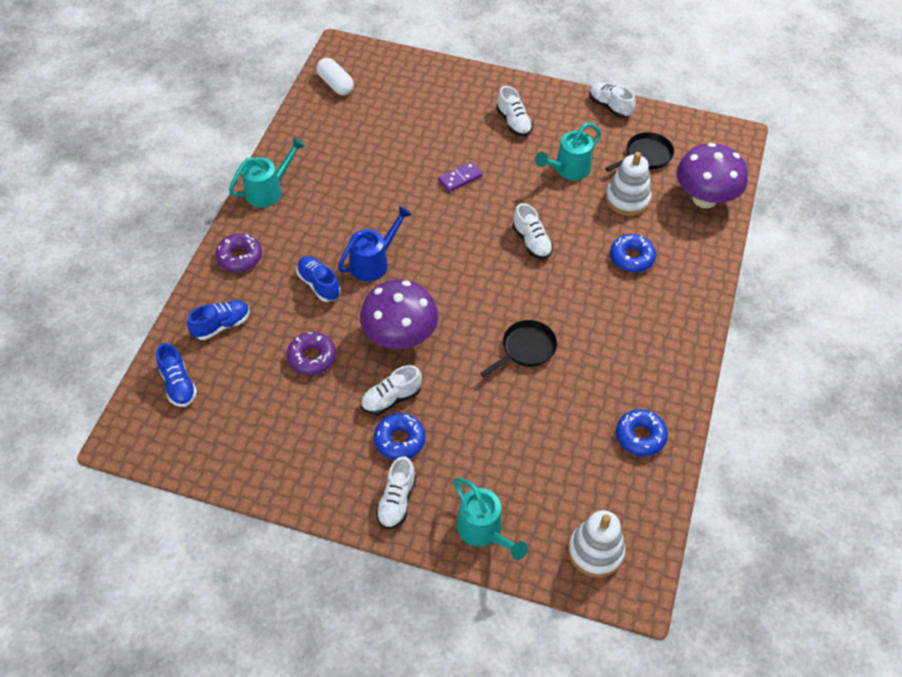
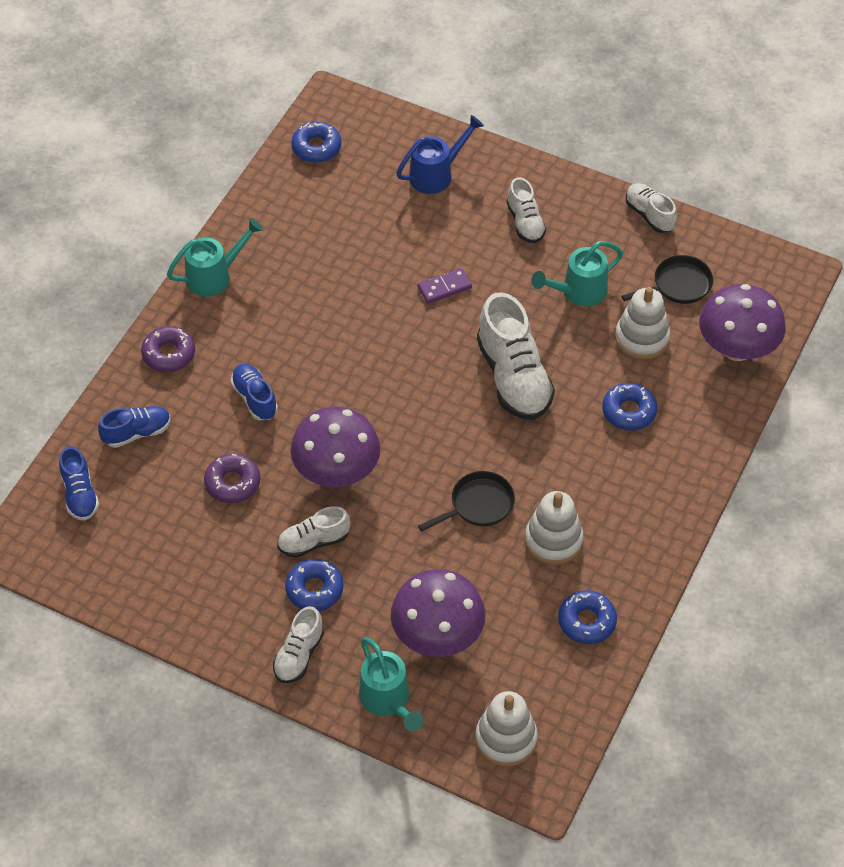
camera: 10 degrees right, 0 degrees up
white capsule [316,58,354,95] -> blue donut [291,122,341,163]
blue watering can [338,206,412,281] -> blue watering can moved to [396,115,484,194]
white shoe [512,203,553,259] -> white shoe [477,292,555,420], size x1.80
none -> purple mushroom [391,569,485,657]
none -> white stacking toy [525,491,584,565]

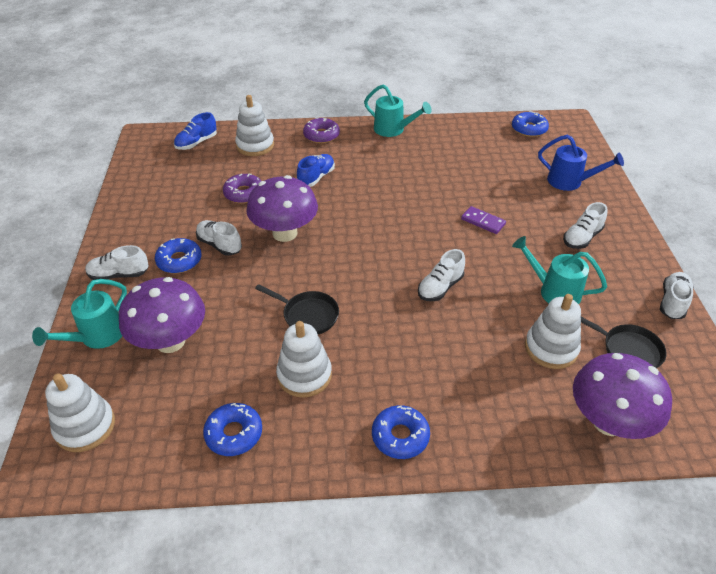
camera: 60 degrees right, 10 degrees down
blue shoe [98,406,171,448] -> white stacking toy [235,95,274,156]
white shoe [477,292,555,420] -> white shoe [418,249,465,301], size x0.55
blue donut [602,383,657,431] -> blue donut moved to [372,405,430,459]

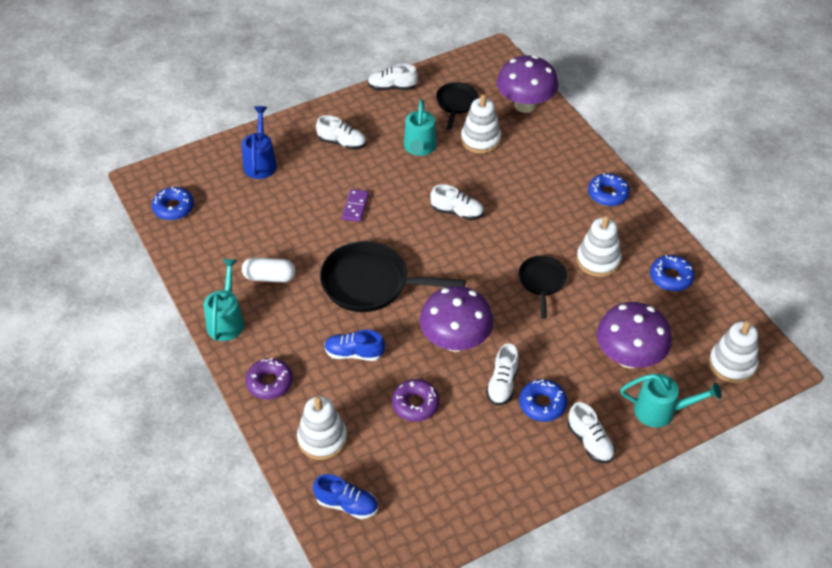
camera: 115 degrees left, 5 degrees up
none -> white capsule [242,257,295,282]
none -> black pan [320,241,466,312]

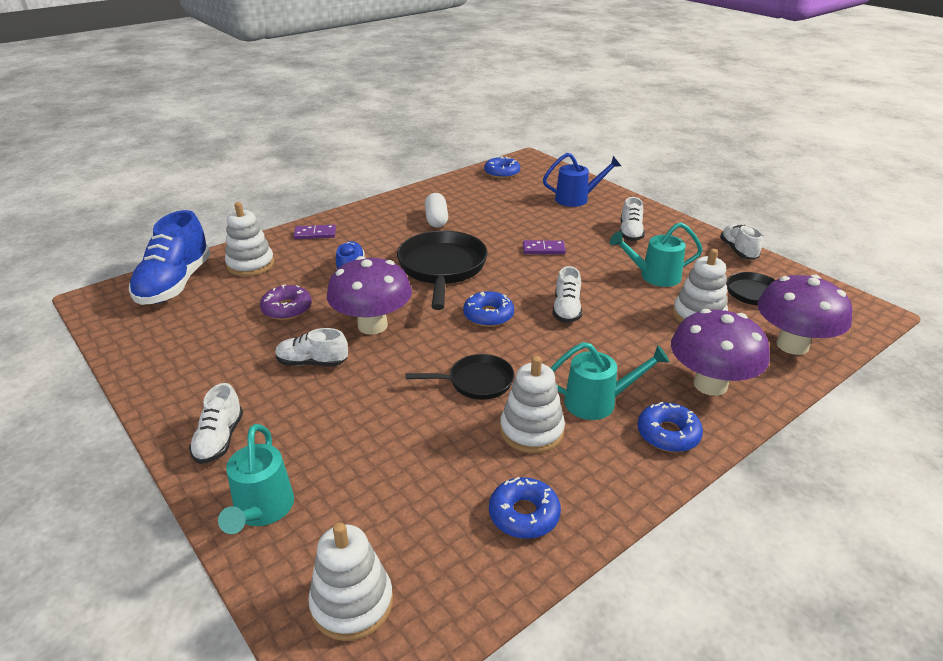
camera: 80 degrees right, 15 degrees down
turquoise watering can [203,259,244,341] -> turquoise watering can moved to [550,342,670,420]
purple donut [245,358,293,399] -> purple domino [293,225,336,239]
blue shoe [313,474,378,519] -> blue shoe [129,210,211,305], size x1.80
blue donut [519,379,567,422] -> blue donut moved to [463,291,514,327]
white shoe [568,402,615,463] -> white shoe turned 45 degrees counterclockwise [189,383,243,464]
purple mushroom [597,302,672,368] -> purple mushroom moved to [671,309,770,396]

